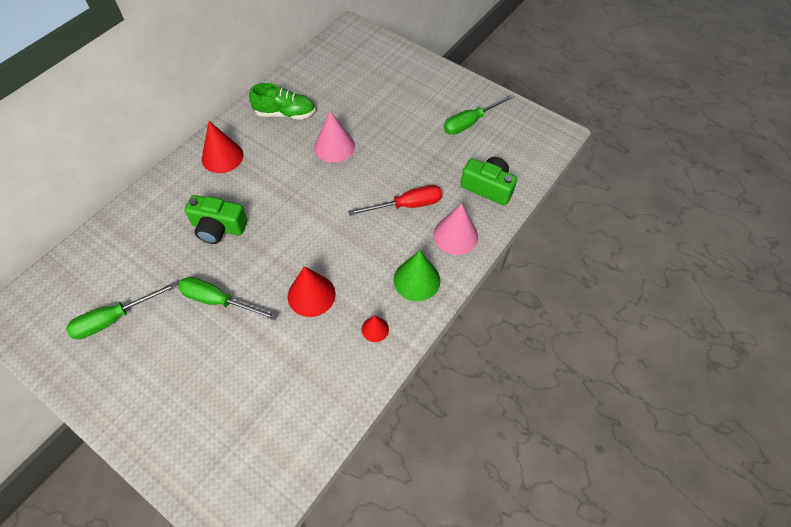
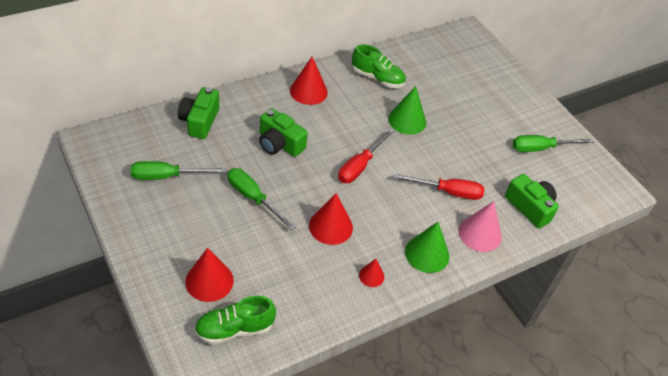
camera: 20 degrees right, 10 degrees down
pink cone [314,111,355,163] -> green cone [388,86,426,135]
none -> green camera [178,87,219,139]
none -> red cone [185,248,234,302]
none -> green shoe [194,296,276,344]
none -> red screwdriver [338,129,394,183]

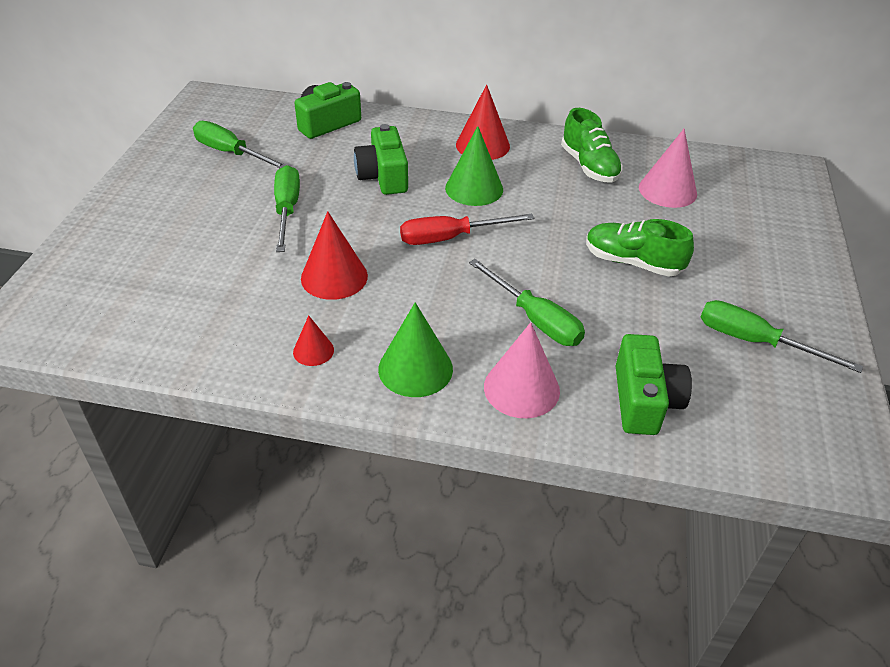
camera: 45 degrees right, 5 degrees down
red cone [185,248,234,302] -> none
green shoe [194,296,276,344] -> green shoe moved to [586,219,694,277]
green cone [388,86,426,135] -> green cone moved to [445,126,503,206]
red screwdriver [393,174,485,200] -> green screwdriver [469,259,585,346]
none -> pink cone [639,129,697,208]

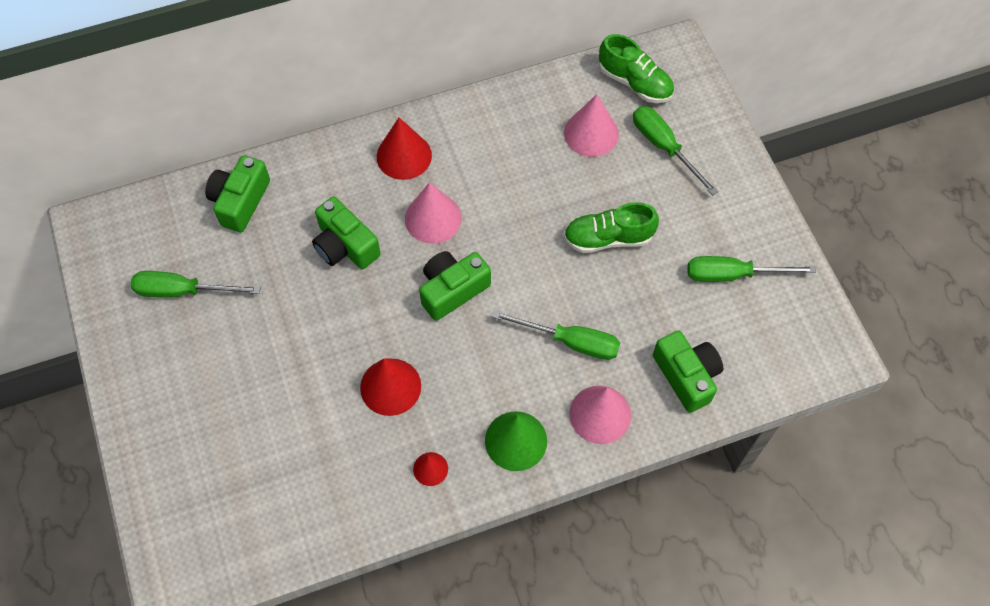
camera: 30 degrees left, 20 degrees up
green screwdriver [274,165,300,252] -> green screwdriver moved to [633,106,718,195]
red screwdriver [400,214,534,245] -> green camera [419,251,491,321]
green cone [445,126,503,206] -> pink cone [405,182,462,244]
green shoe [561,108,623,183] -> green shoe moved to [599,34,674,103]

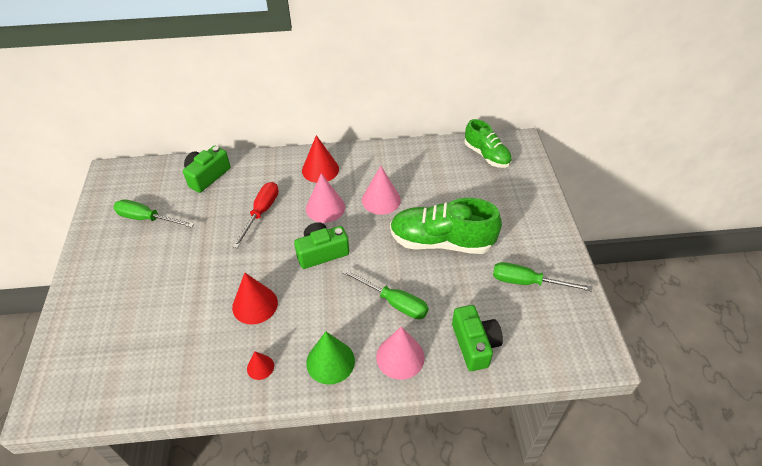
camera: 15 degrees right, 15 degrees down
green camera [312,196,381,269] -> red screwdriver [232,182,278,248]
pink cone [564,94,619,157] -> pink cone moved to [362,166,401,215]
green shoe [564,202,659,253] -> green shoe [390,198,502,254], size x1.59
green screwdriver [633,106,718,195] -> none

